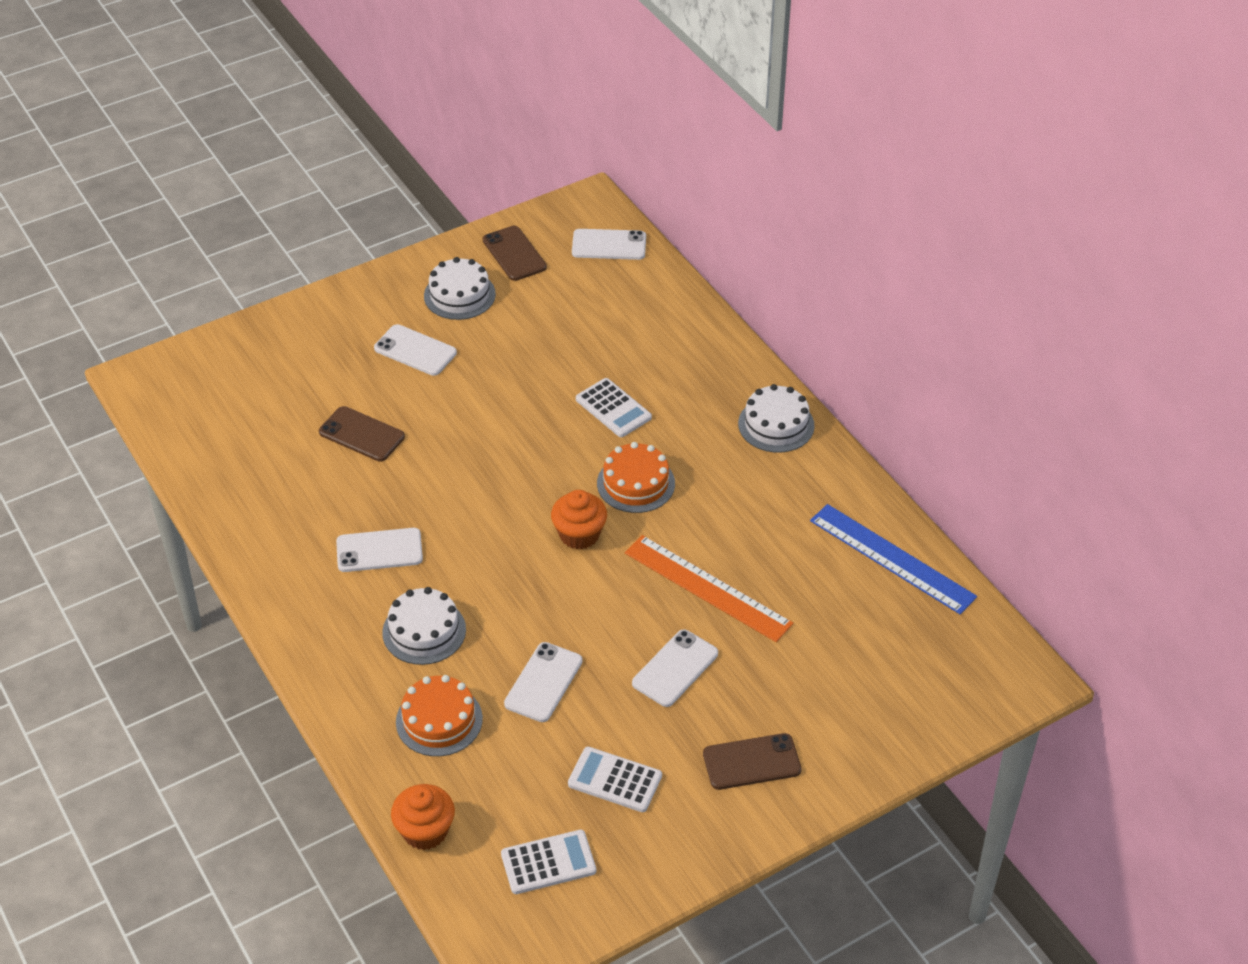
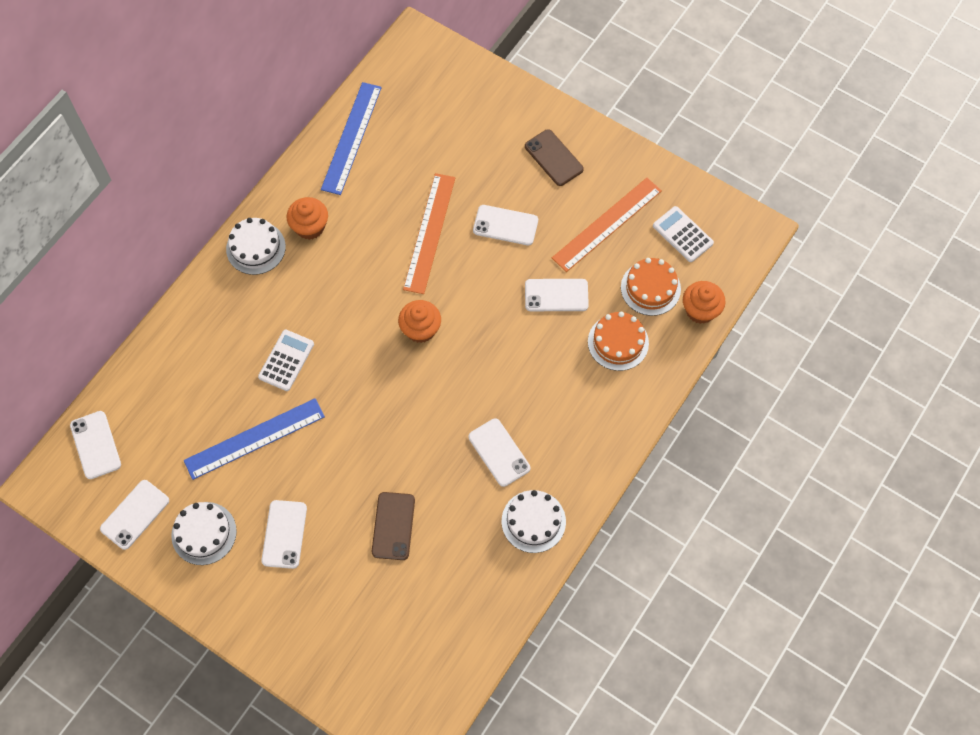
camera: 115 degrees left, 20 degrees up
white cake [382,587,466,665] -> white cake moved to [502,490,566,553]
brown phone [483,226,547,281] -> white phone [100,480,169,550]
white calculator [568,747,662,812] -> orange ruler [552,178,662,272]
orange cake [597,442,675,513] -> orange cake moved to [621,258,681,316]
none -> blue ruler [184,398,325,480]
none -> orange cupcake [287,197,328,240]

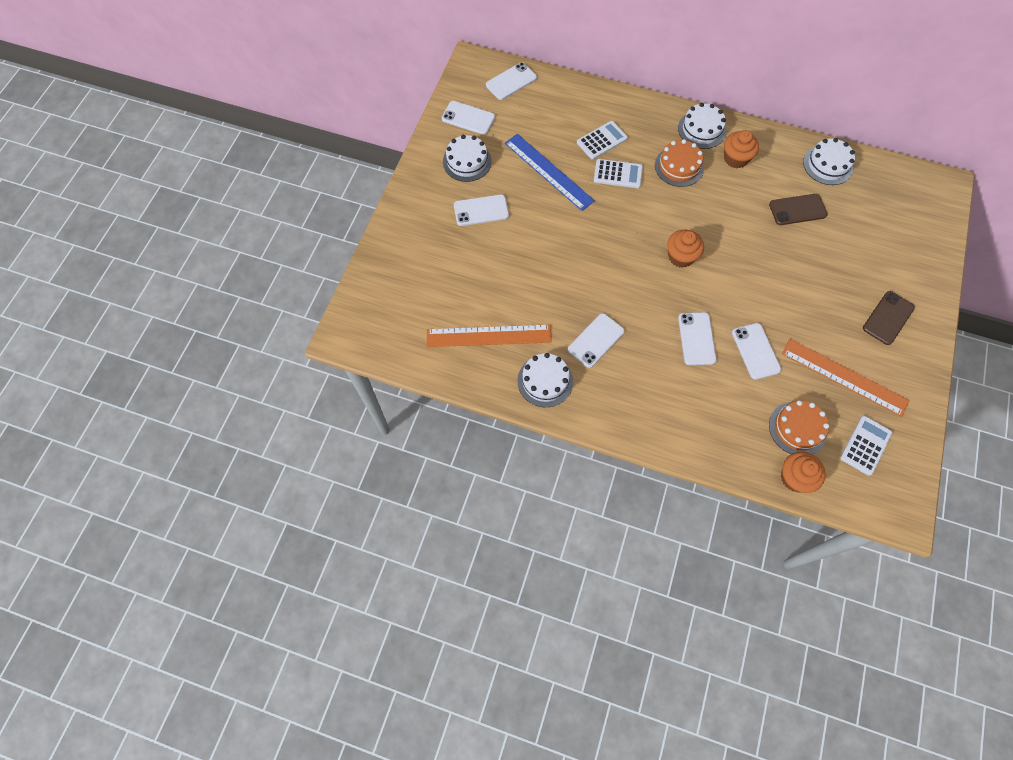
camera: 75 degrees right, 0 degrees up
blue ruler [321,82,382,195] -> white cake [803,138,855,185]
brown phone [372,492,415,560] -> brown phone moved to [769,194,828,225]
orange ruler [403,173,455,294] -> orange ruler moved to [427,324,552,347]
white phone [473,205,538,245] -> white phone moved to [678,312,717,365]
orange cake [588,312,649,371] -> orange cake moved to [655,139,704,187]
none -> white calculator [577,121,628,160]

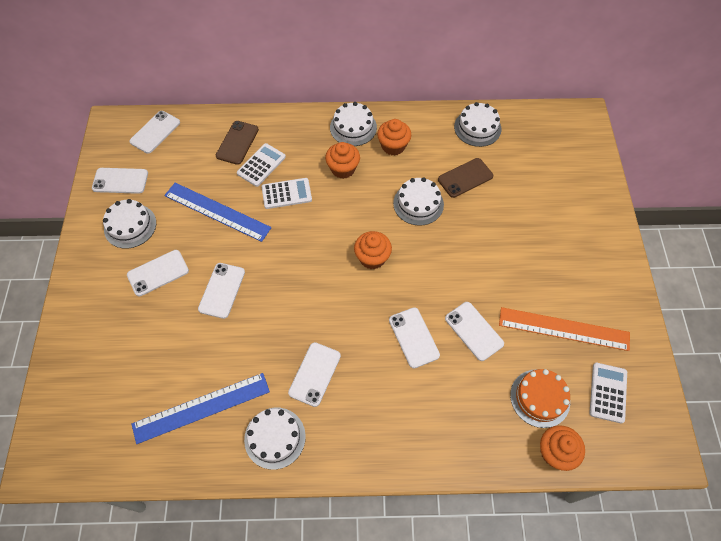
camera: 20 degrees left, 5 degrees down
orange ruler [427,324,552,347] -> blue ruler [132,373,270,444]
orange cake [655,139,704,187] -> orange cupcake [325,142,360,179]
brown phone [863,291,915,345] -> brown phone moved to [216,121,259,165]
none -> white phone [198,263,245,319]
none -> white cake [393,177,444,226]

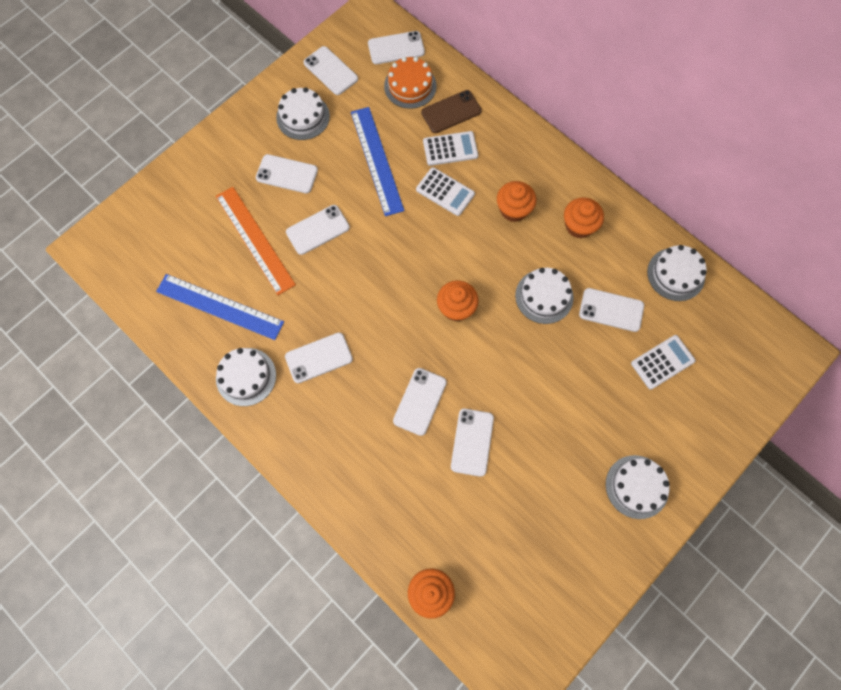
camera: 45 degrees right, 10 degrees up
white cake [330,102,377,146] -> white cake moved to [606,455,670,519]
brown phone [438,158,493,198] -> white phone [579,288,644,332]
orange ruler [499,307,630,351] -> orange ruler moved to [216,187,296,295]
orange cake [510,369,570,428] -> orange cake moved to [384,57,437,109]
white calculator [589,363,627,423] -> white calculator moved to [631,335,696,390]

